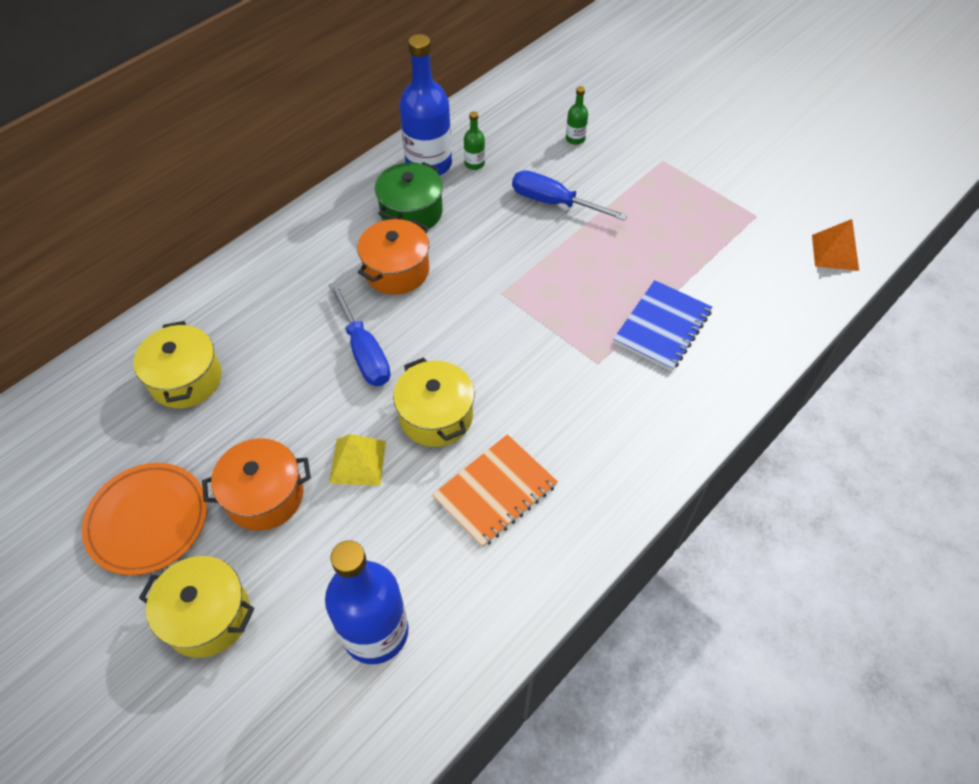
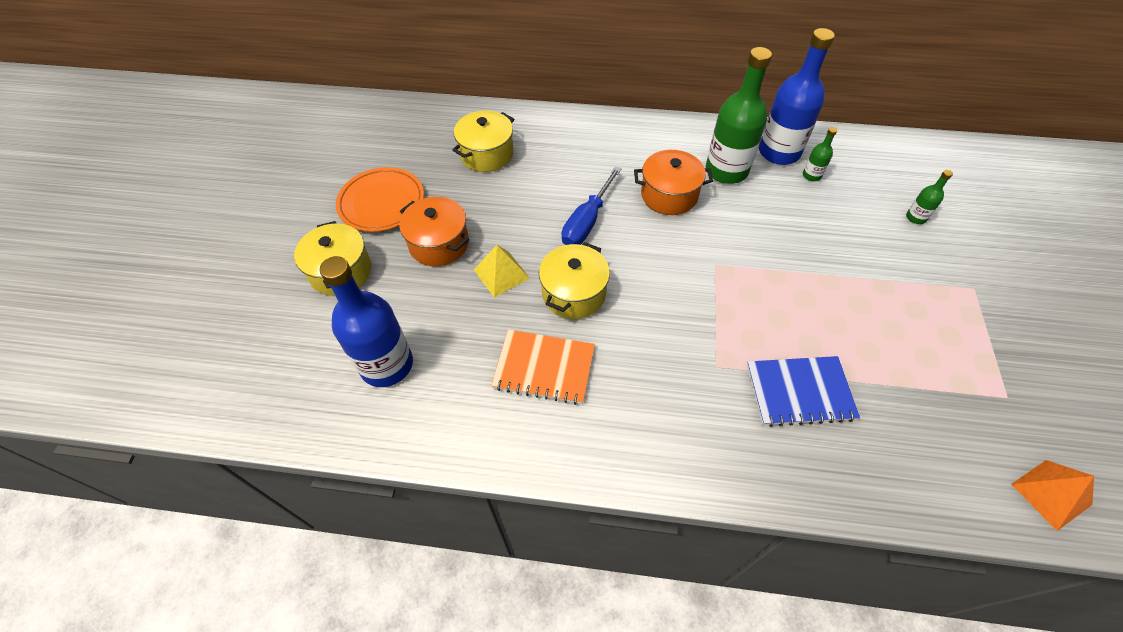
camera: 55 degrees right, 0 degrees up
green pot [375,162,443,230] -> green bottle [706,47,772,184]
blue screwdriver [512,170,627,221] -> none

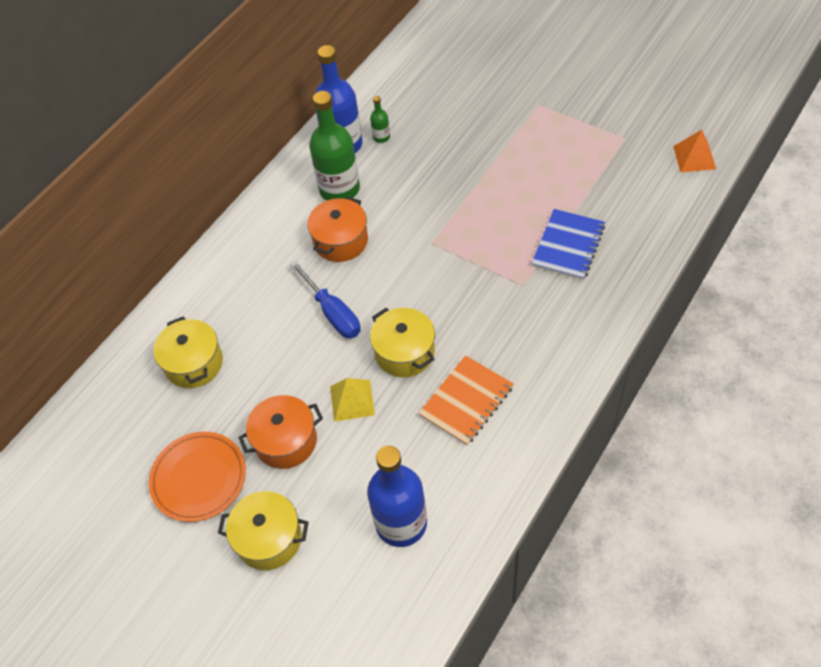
camera: 60 degrees left, 0 degrees up
green bottle [906,170,953,224] -> none

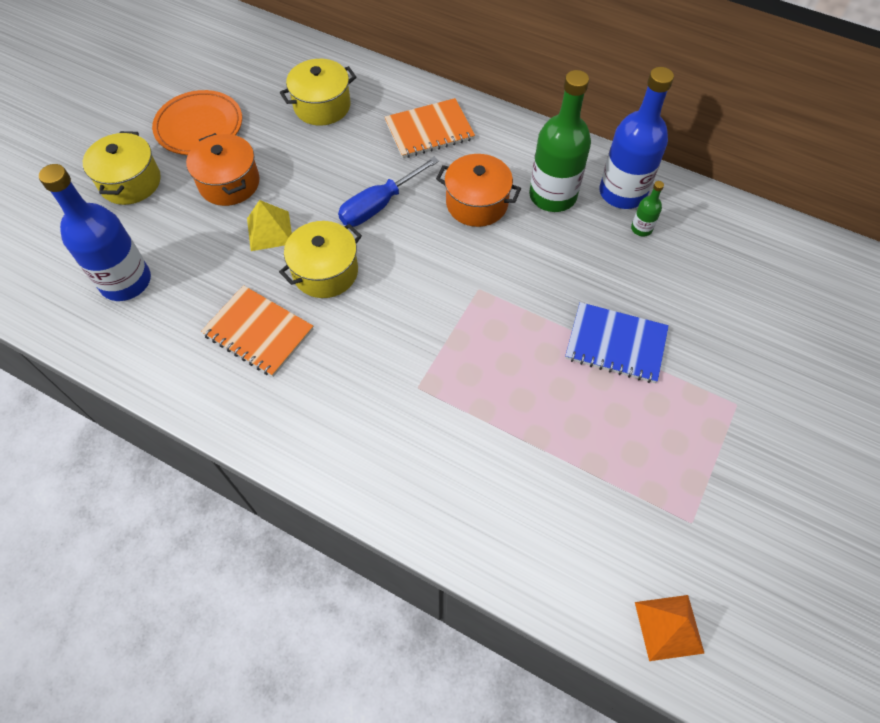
camera: 80 degrees right, 5 degrees up
blue notebook [531,209,605,280] -> blue notebook moved to [565,302,669,383]
none -> orange notebook [385,98,475,158]

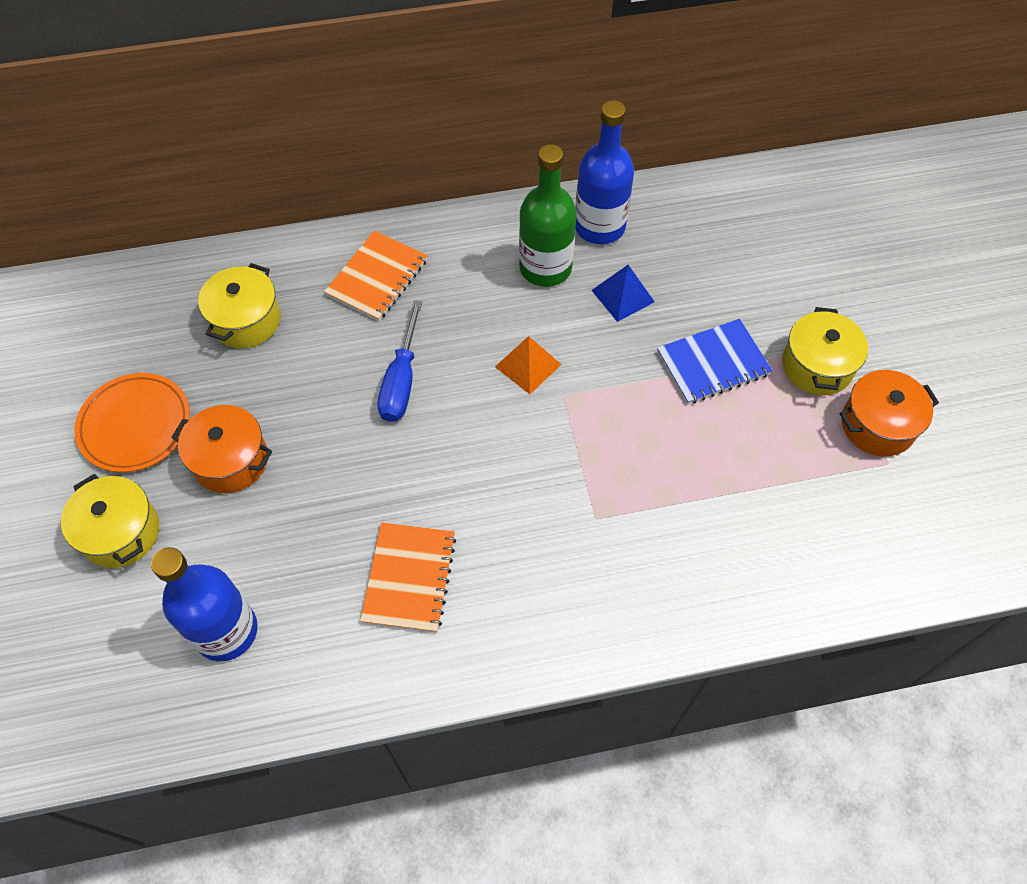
camera: 40 degrees left, 0 degrees up
orange notebook [201,285,313,377] -> orange notebook turned 75 degrees counterclockwise [360,522,456,633]
yellow pyramid [247,200,292,251] -> none
yellow pot [279,221,362,298] -> yellow pot moved to [782,307,868,395]
orange pot [436,154,521,227] -> orange pot moved to [840,370,939,457]
green bottle [631,181,664,237] -> none
orange pyramid [635,595,704,661] -> orange pyramid moved to [495,336,562,394]
none -> blue pyramid [592,265,655,322]

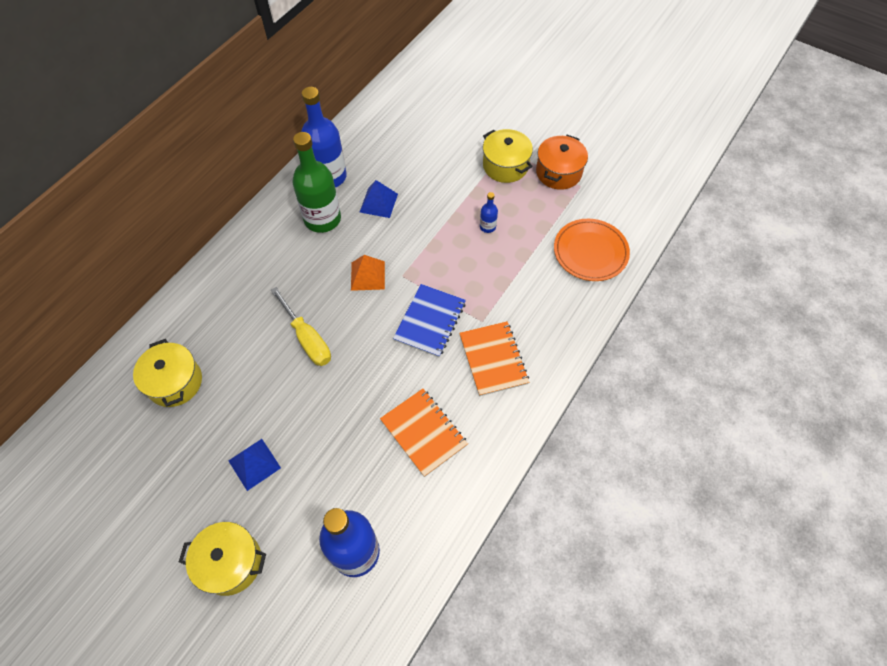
camera: 45 degrees left, 0 degrees up
orange plate [75,373,190,472] -> orange plate moved to [554,219,630,281]
orange pot [171,405,272,493] -> blue pyramid [228,439,281,491]
orange notebook [324,231,428,321] -> orange notebook moved to [459,321,529,396]
blue screwdriver [378,300,422,422] -> yellow screwdriver [271,287,331,366]
blue notebook [657,319,773,404] -> blue notebook moved to [393,284,466,357]
none -> blue bottle [480,192,498,233]

